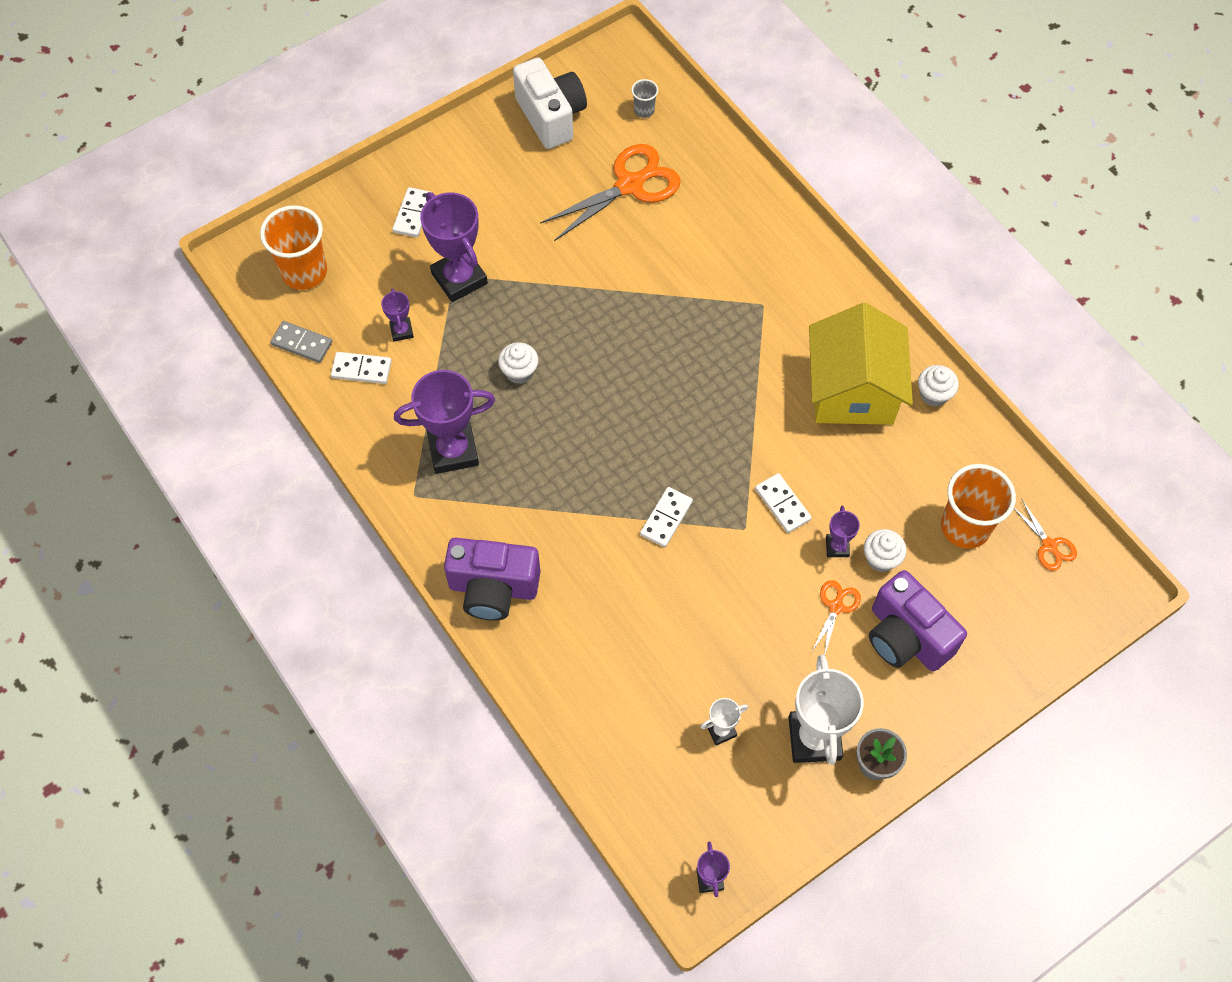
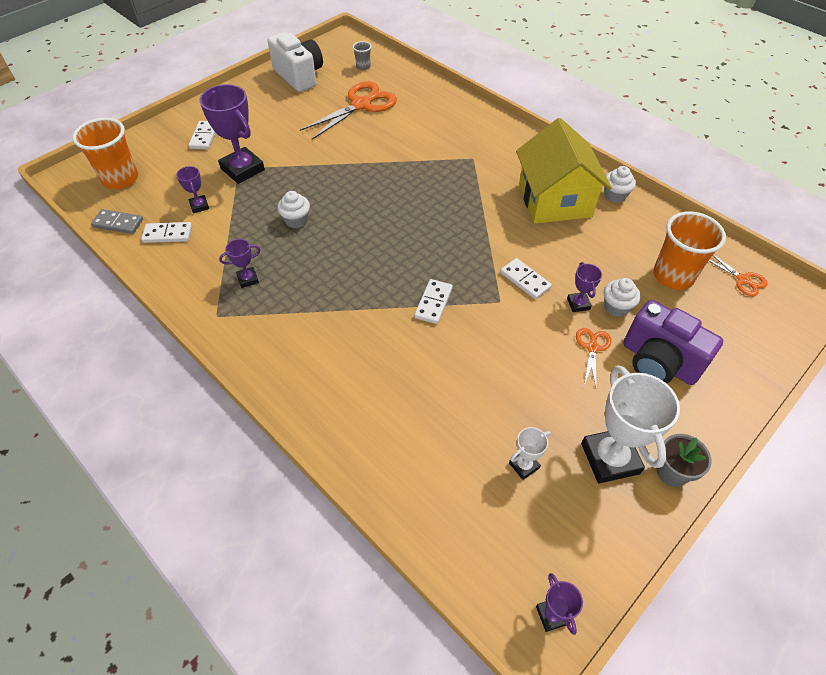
camera: 10 degrees left, 10 degrees down
purple trophy [394,370,495,474] -> purple trophy [219,239,260,288], size x0.49
purple camera [444,538,541,621] -> none

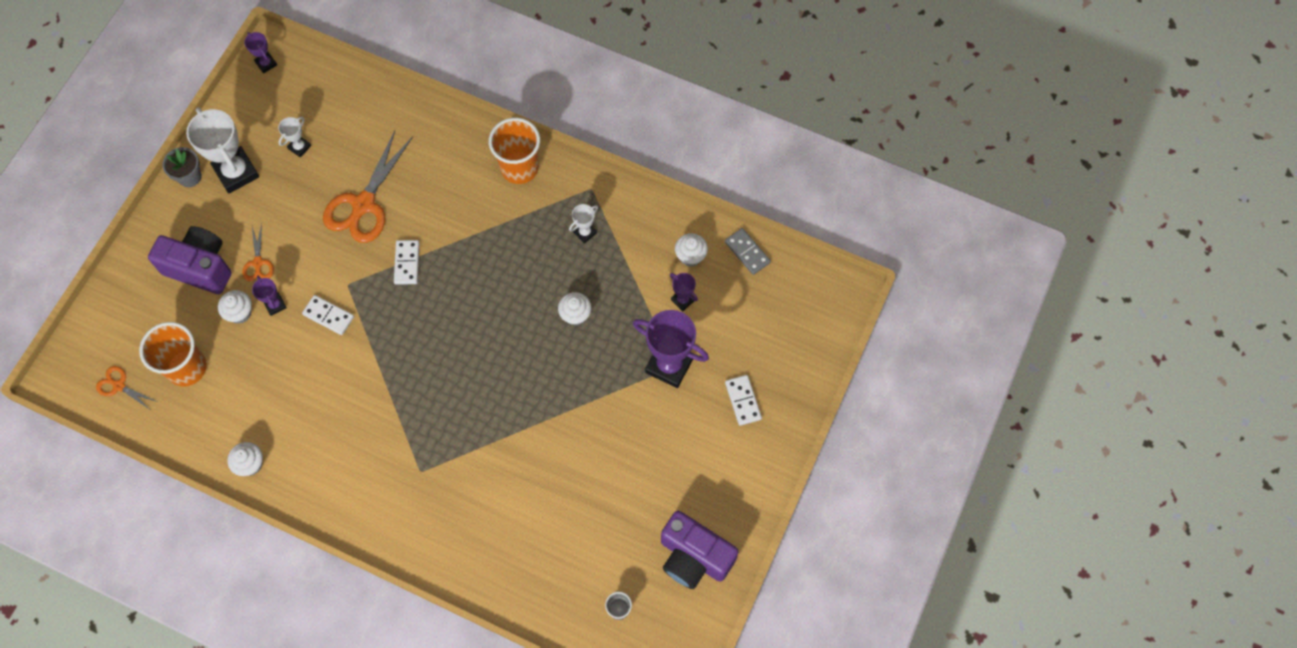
camera: 160 degrees right, 15 degrees up
orange cup [72,118,138,189] -> orange cup moved to [489,118,540,184]
grey domino [91,209,143,234] -> grey domino turned 60 degrees clockwise [725,228,771,275]
white domino [141,222,192,243] -> white cupcake [675,233,708,267]
purple trophy [219,239,260,288] -> white trophy [569,204,598,244]
white camera [268,32,323,92] -> purple camera [661,511,739,589]
orange scissors [300,81,397,140] -> orange scissors moved to [323,131,413,243]
yellow house [516,118,612,224] -> none

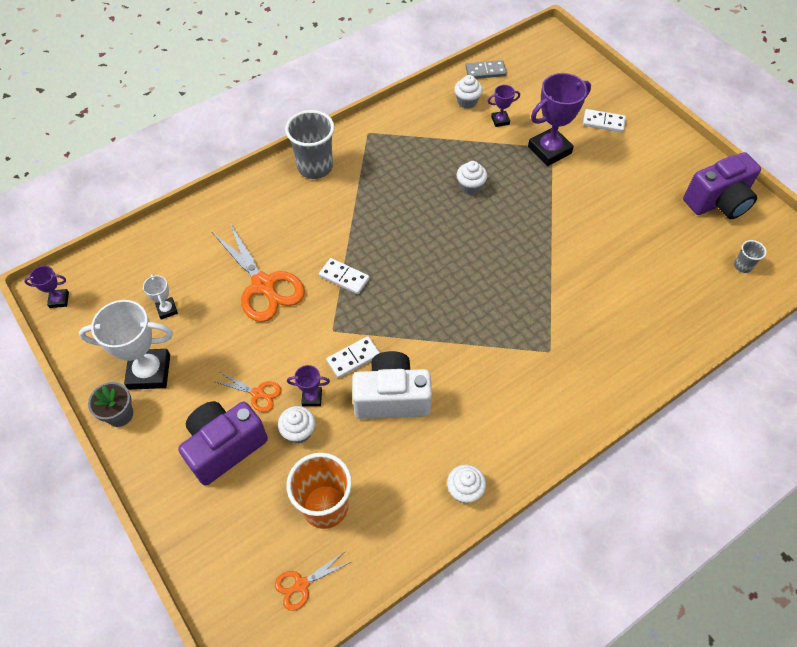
camera: 60 degrees left, 10 degrees down
orange cup [489,118,540,184] -> grey cup [285,110,335,179]
white trophy [569,204,598,244] -> none
none -> white camera [352,351,432,419]

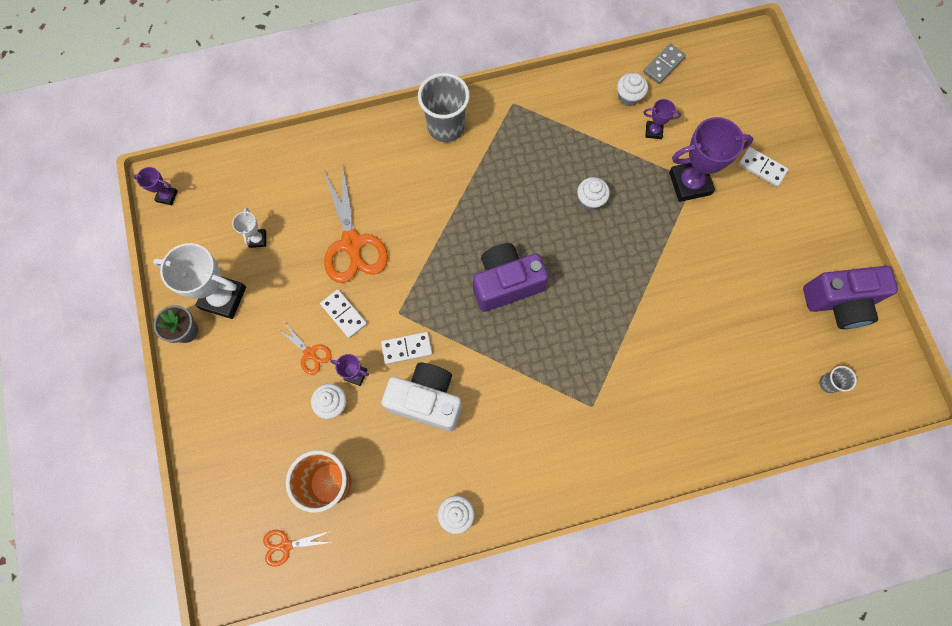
camera: 20 degrees right, 15 degrees up
purple camera [178,401,268,485] -> purple camera moved to [473,243,549,312]
white domino [319,258,369,294] -> white domino moved to [320,289,367,338]
grey domino [465,60,507,79] -> grey domino turned 60 degrees counterclockwise [643,44,686,84]

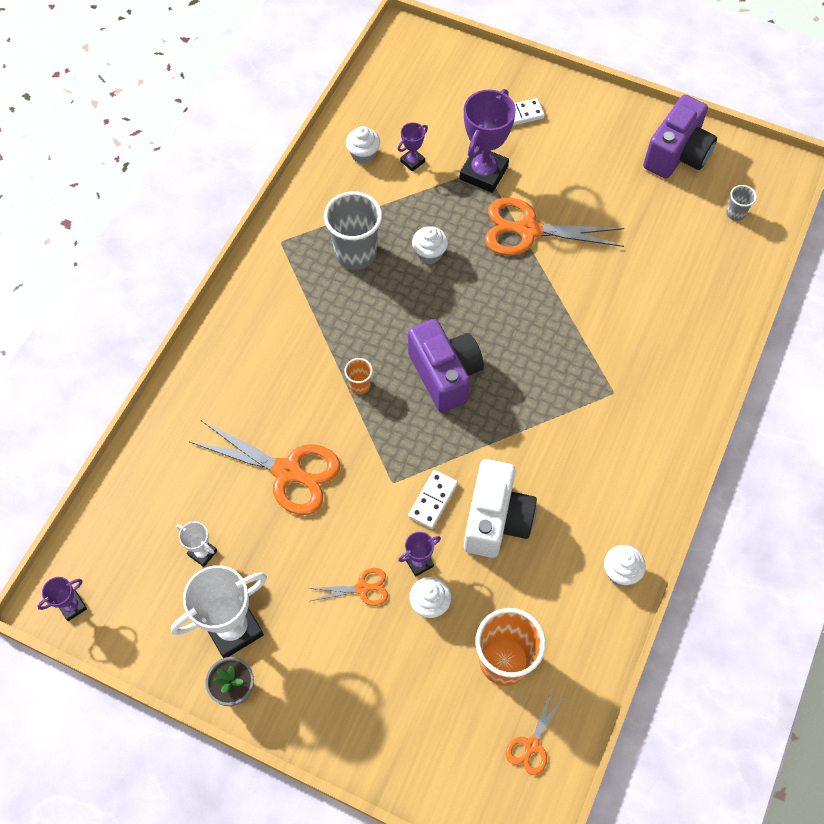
camera: 50 degrees left, 10 degrees down
white domino [320,289,367,338] -> none
white camera [381,363,462,431] -> white camera turned 135 degrees clockwise [464,459,537,558]
grey cup [418,73,470,142] -> grey cup moved to [324,191,382,270]
purple camera [473,243,549,312] -> purple camera turned 135 degrees clockwise [408,319,484,413]
grey domino [643,44,686,84] -> none
none -> orange cup [344,358,373,394]
none -> orange scissors [485,198,624,256]

